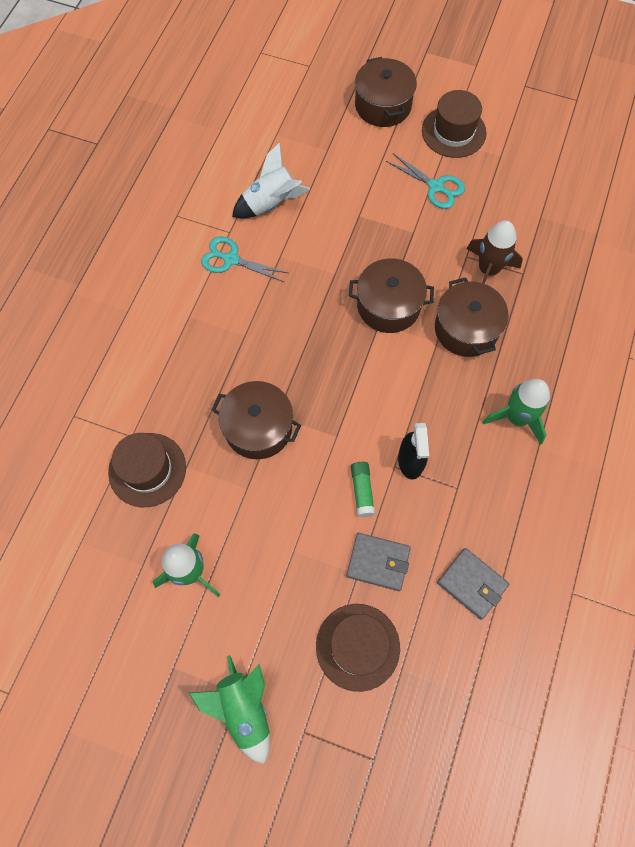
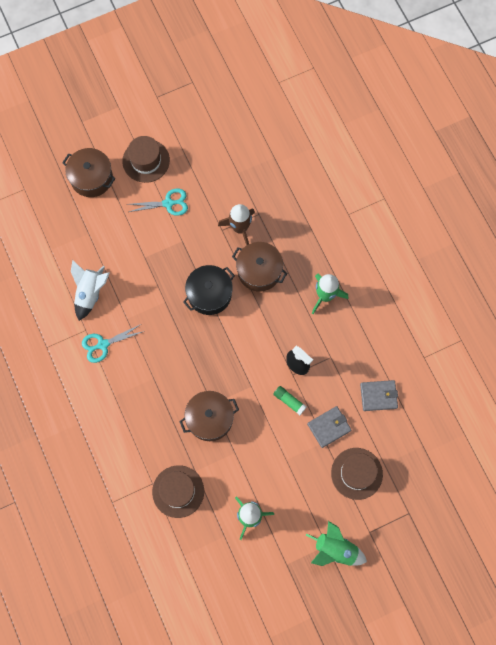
camera: 45 degrees left, 5 degrees up
brown pot [349,258,434,333] -> black pot [183,265,235,315]

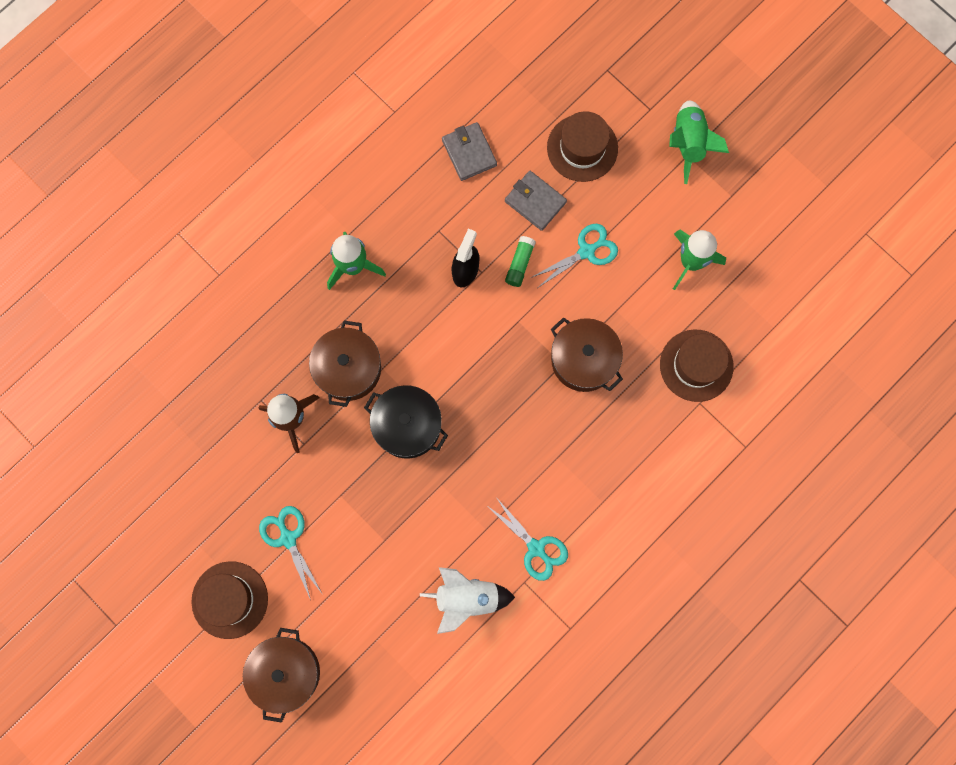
camera: 110 degrees left, 5 degrees up
none -> turquoise scissors [532,224,618,287]

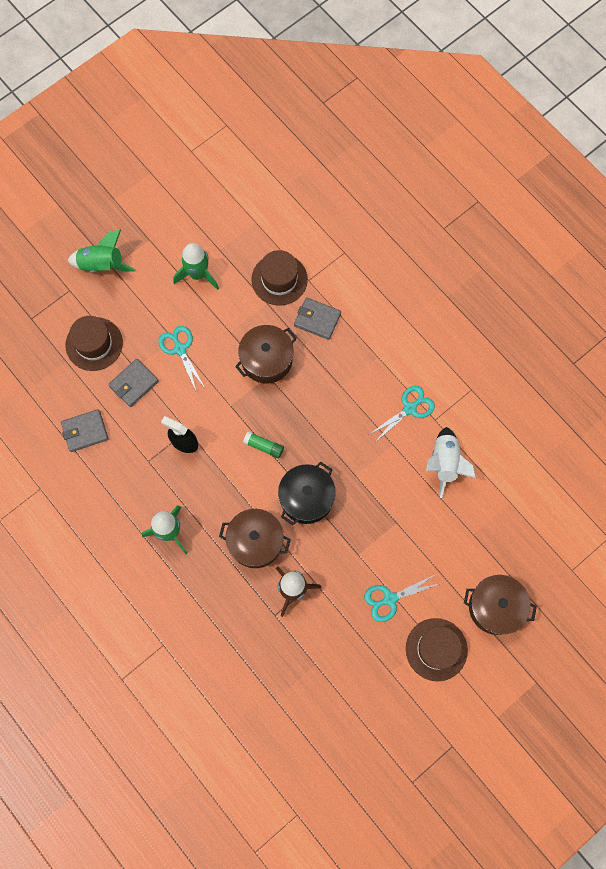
camera: 85 degrees left, 5 degrees down
green glue stick [505,236,536,287] -> green glue stick moved to [243,431,284,458]
none -> grey wallet [294,297,341,340]

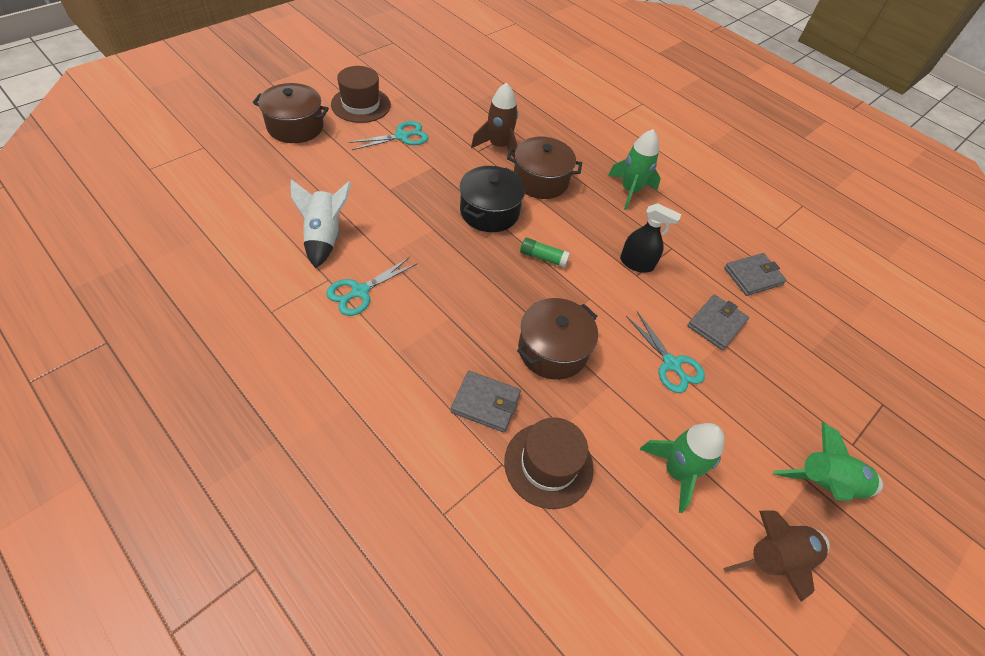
camera: 170 degrees right, 20 degrees down
brown hat [66,316,123,371] -> none
none -> brown rocket [723,511,830,602]

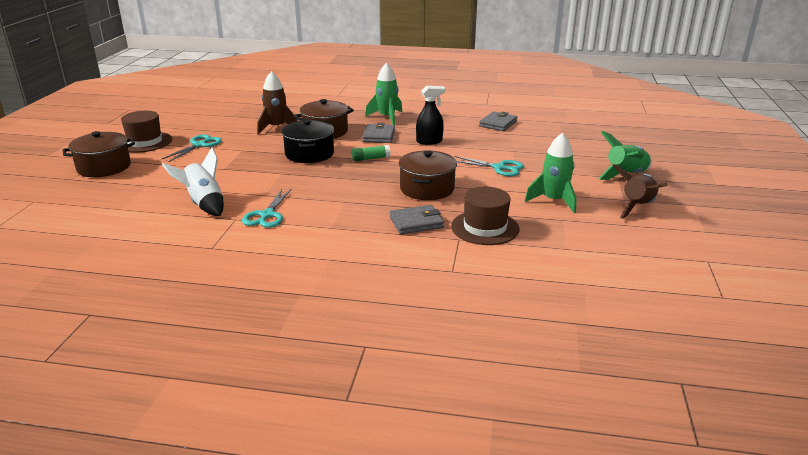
camera: 30 degrees left, 25 degrees down
grey wallet [687,294,749,350] -> grey wallet moved to [362,123,395,143]

